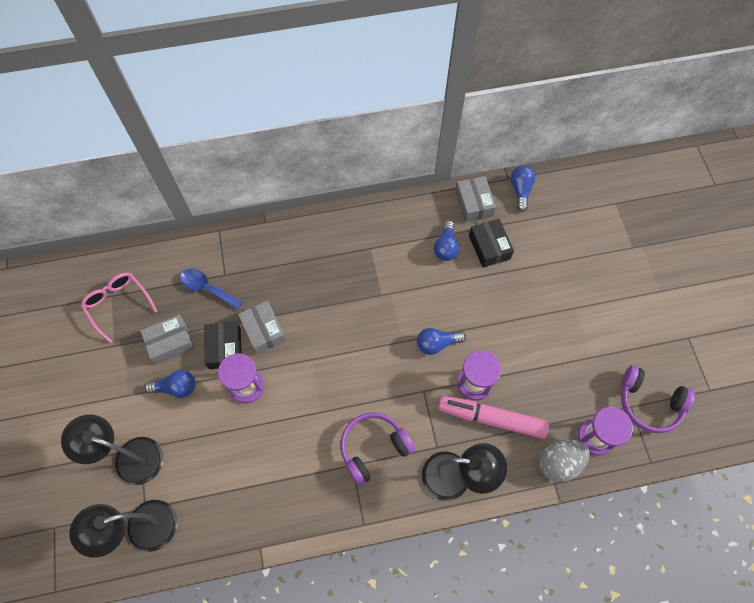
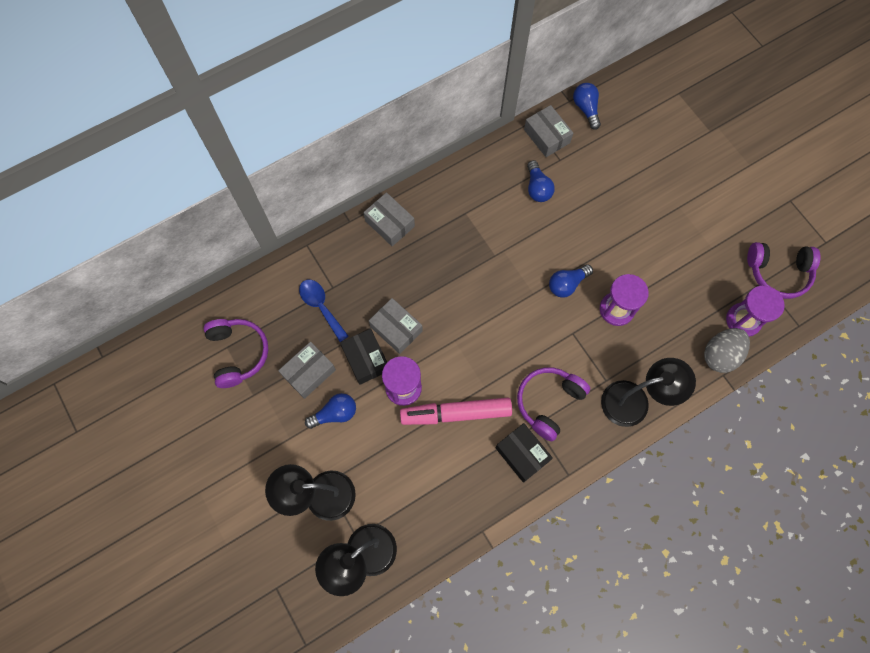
camera: 20 degrees left, 5 degrees up
pink glasses [81,273,157,343] -> purple headphones [203,319,268,388]
blue spoon [180,269,243,310] -> blue spoon turned 45 degrees clockwise [299,280,349,342]
pink marker [438,396,549,439] -> pink marker moved to [400,398,512,425]
black box [469,219,514,268] -> black box moved to [495,423,553,483]
none -> grey box [363,192,415,246]

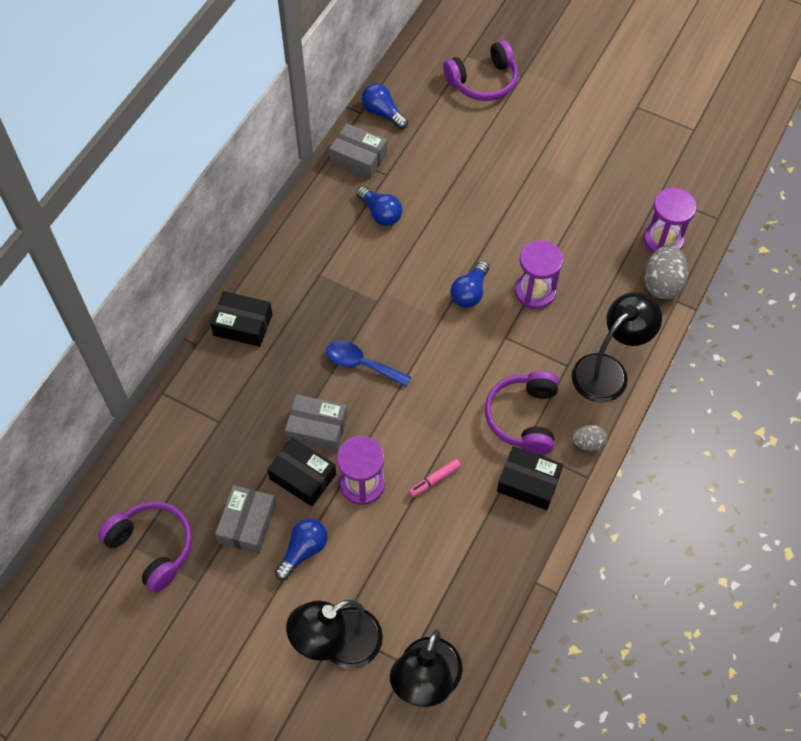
camera: 30 degrees left, 10 degrees down
blue spoon [299,280,349,342] -> blue spoon moved to [326,341,411,387]
grey box [363,192,415,246] -> black box [210,291,273,347]
pink marker [400,398,512,425] -> pink marker [409,459,461,497], size x0.44
purple headphones [747,242,821,299] -> purple headphones moved to [443,40,518,101]
none -> grey egg [572,425,607,451]

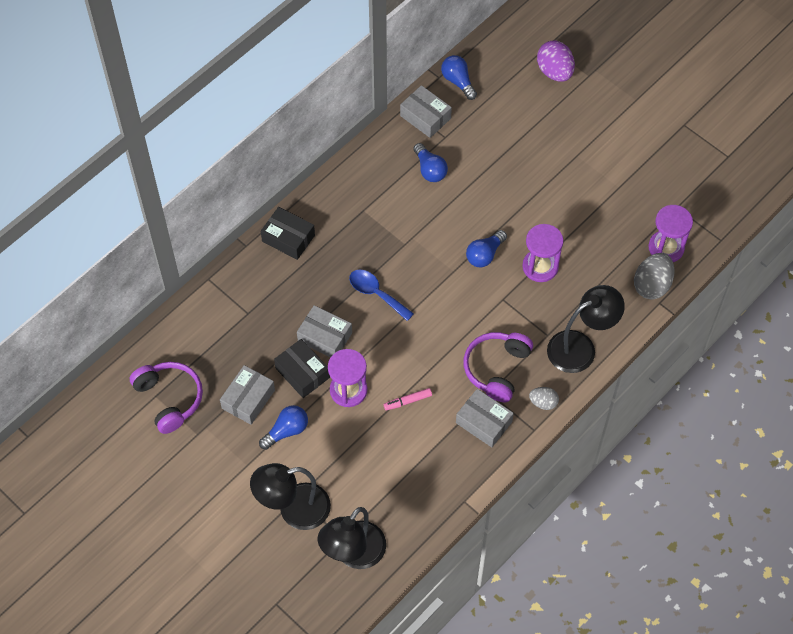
camera: 15 degrees right, 0 degrees up
purple headphones [443,40,518,101] -> purple egg [537,41,575,82]
black box [497,446,563,510] -> grey box [456,389,514,447]

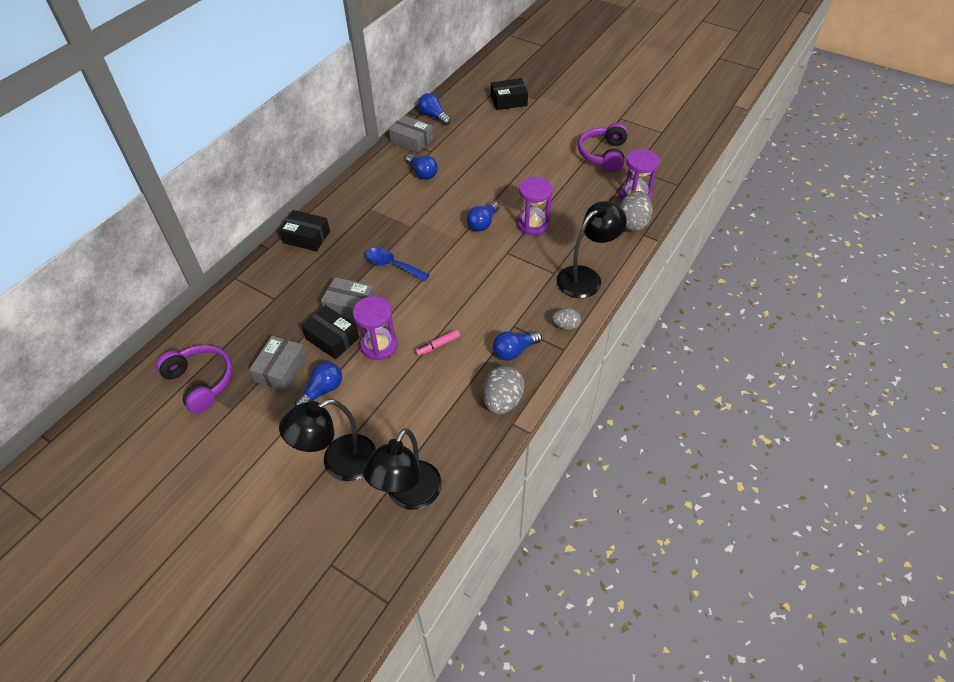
camera: 10 degrees left, 10 degrees down
grey box [456,389,514,447] -> blue light bulb [493,331,542,361]
purple headphones [463,332,533,402] -> purple headphones moved to [578,123,628,172]
purple egg [537,41,575,82] -> black box [491,78,528,110]
none -> grey egg [483,365,525,415]

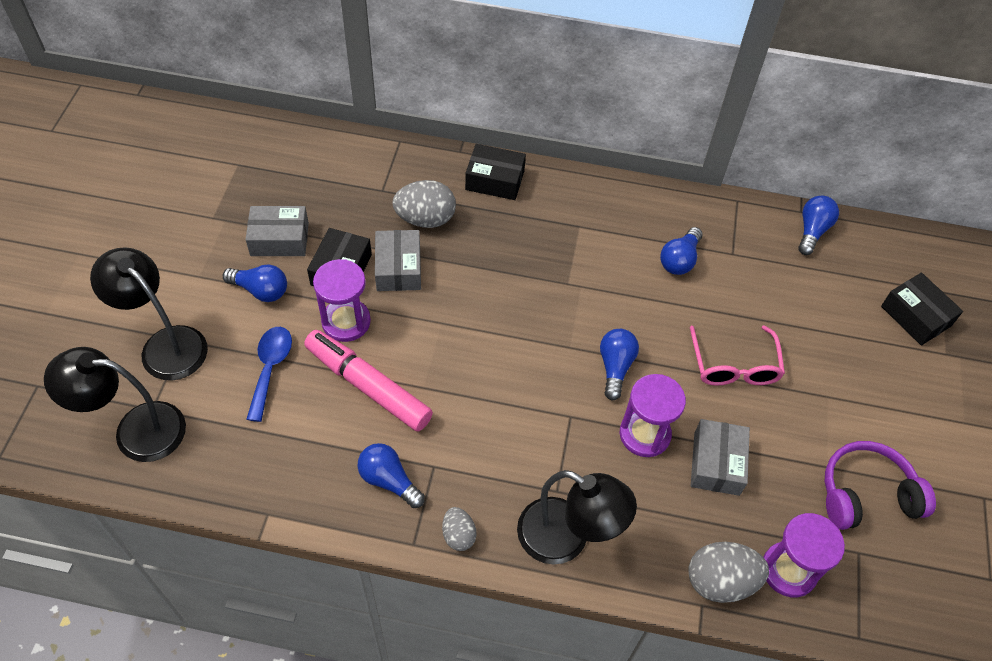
camera: 65 degrees right, 5 degrees up
purple headphones [156,345,233,413] -> none
black box [278,210,330,251] -> black box turned 75 degrees counterclockwise [465,144,526,200]
blue spoon [366,248,429,281] -> blue spoon moved to [246,327,292,422]
grey box [389,115,433,153] -> grey box moved to [691,419,750,496]
pink marker [415,330,460,356] -> pink marker [304,330,433,431], size x2.29
blue light bulb [467,201,499,232] -> blue light bulb turned 90 degrees clockwise [600,329,639,400]
grey egg [483,365,525,415] -> grey egg moved to [392,180,456,228]
none -> pink glasses [690,325,785,386]

